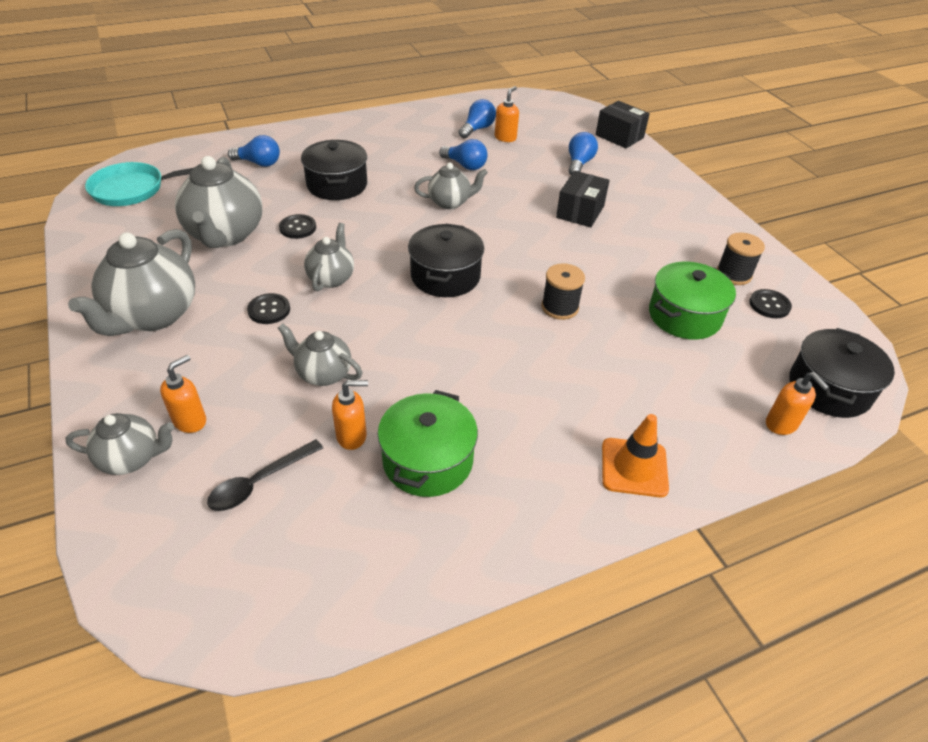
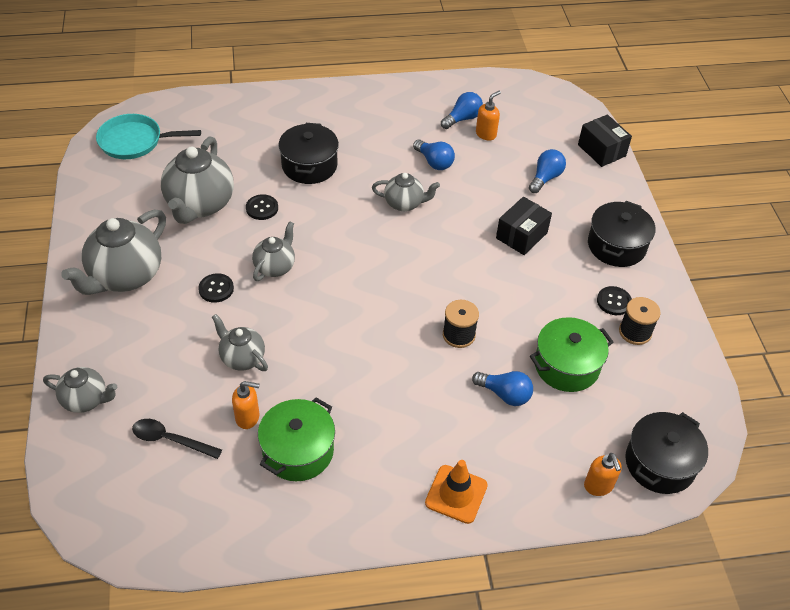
camera: 15 degrees right, 5 degrees up
orange soap dispenser [160,355,206,433] -> none
black spoon [207,439,323,511] -> black spoon turned 45 degrees clockwise [132,419,222,459]
blue light bulb [228,135,280,167] -> blue light bulb moved to [472,371,533,406]
black pot [408,224,484,297] -> black pot moved to [588,201,655,267]
black button [749,289,792,318] -> black button moved to [597,286,632,315]

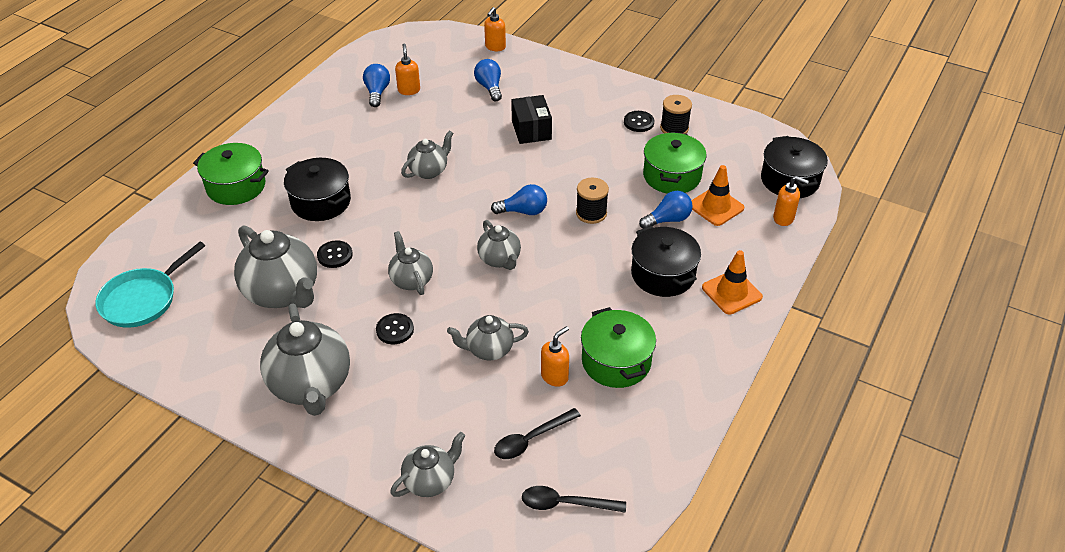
camera: 50 degrees left, 5 degrees down
blue light bulb [413,140,455,170] -> blue light bulb moved to [491,184,547,215]
black box [578,114,632,167] -> orange soap dispenser [484,7,506,51]
black pot [588,201,655,267] -> black pot moved to [631,226,701,297]
none -> green pot [193,143,269,205]
none -> grey teapot [477,220,521,270]
none -> black spoon [522,486,626,513]
none -> orange traffic cone [691,165,744,226]

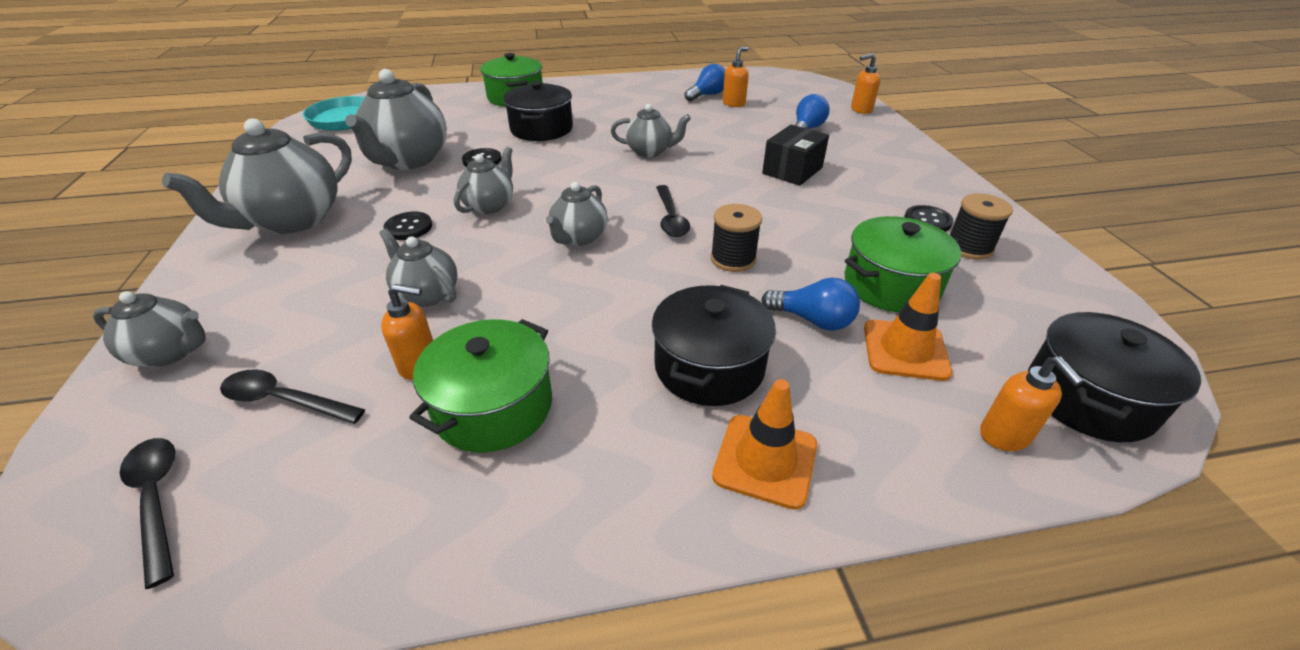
camera: 50 degrees right, 5 degrees down
blue light bulb [491,184,547,215] -> black spoon [656,185,690,237]

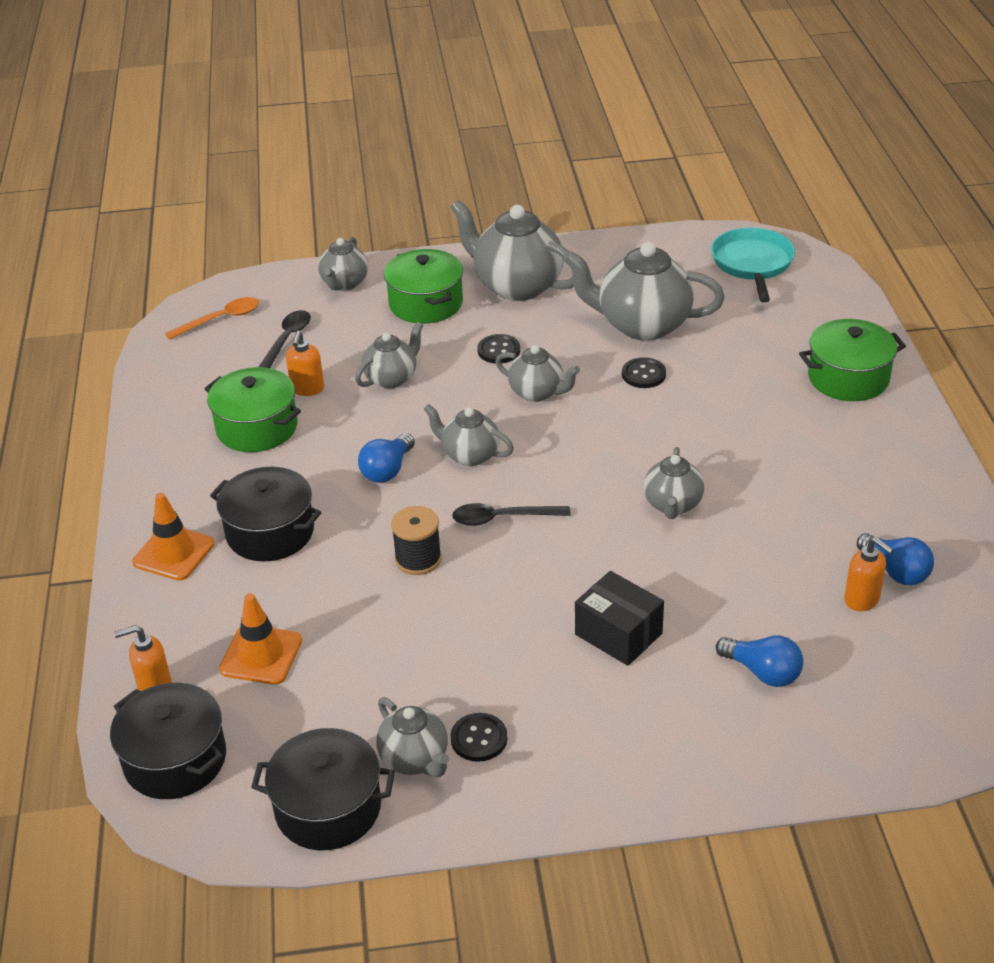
camera: 95 degrees right, 0 degrees up
black spoon [120,438,175,589] -> orange spoon [165,297,259,340]
black pot [503,81,573,141] -> black pot moved to [251,728,395,850]
blue light bulb [761,278,860,331] -> blue light bulb moved to [358,433,415,483]
green pot [845,216,961,312] -> green pot moved to [384,249,463,324]
orange soap dispenser [851,53,880,114] -> none
black spool [950,193,1013,260] -> grey teapot [376,697,449,777]

